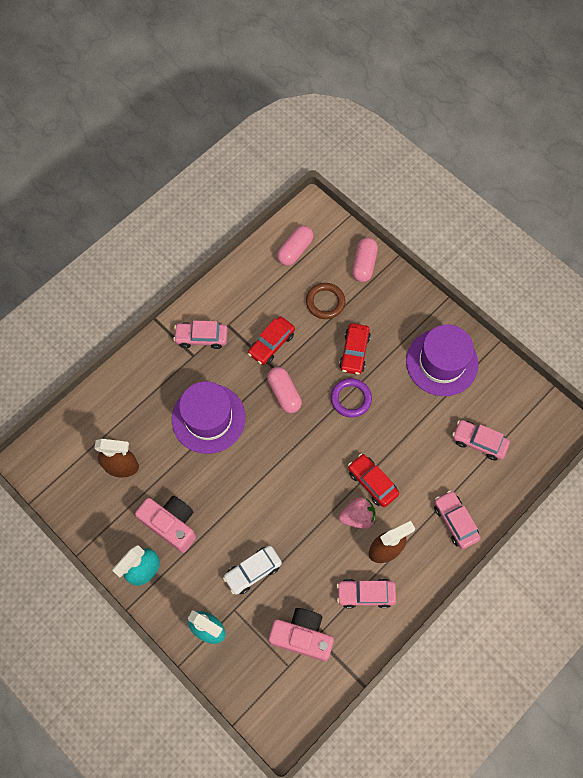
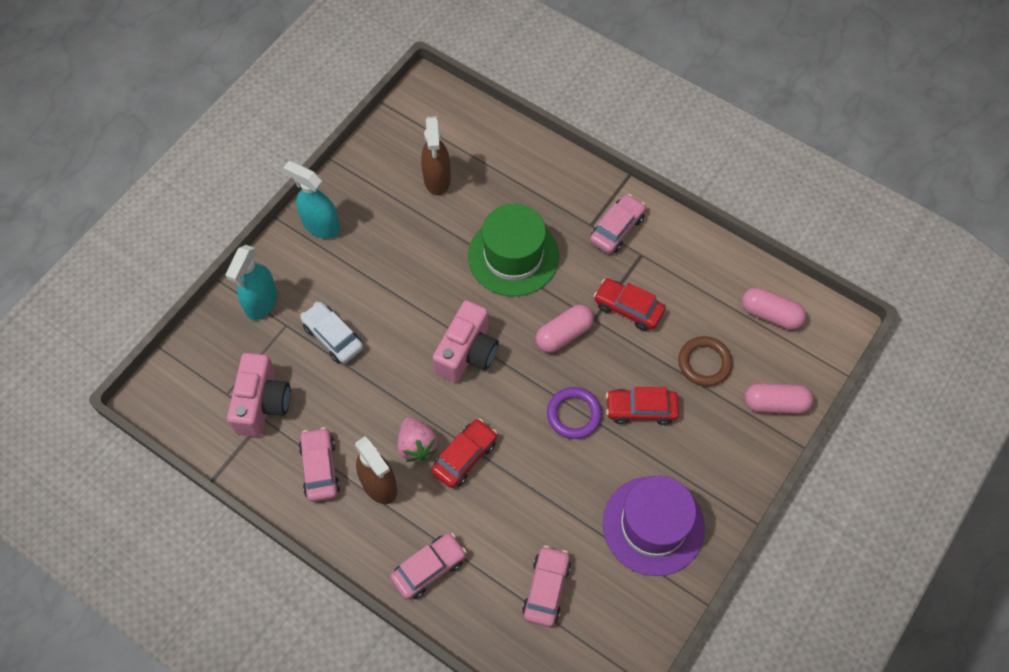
camera: 80 degrees right, 5 degrees down
pink camera [135,496,196,553] -> pink camera moved to [433,300,499,383]
purple hat [172,381,245,454] -> green hat [468,204,559,296]
pink car [173,321,228,349] -> pink car turned 45 degrees clockwise [590,194,646,254]

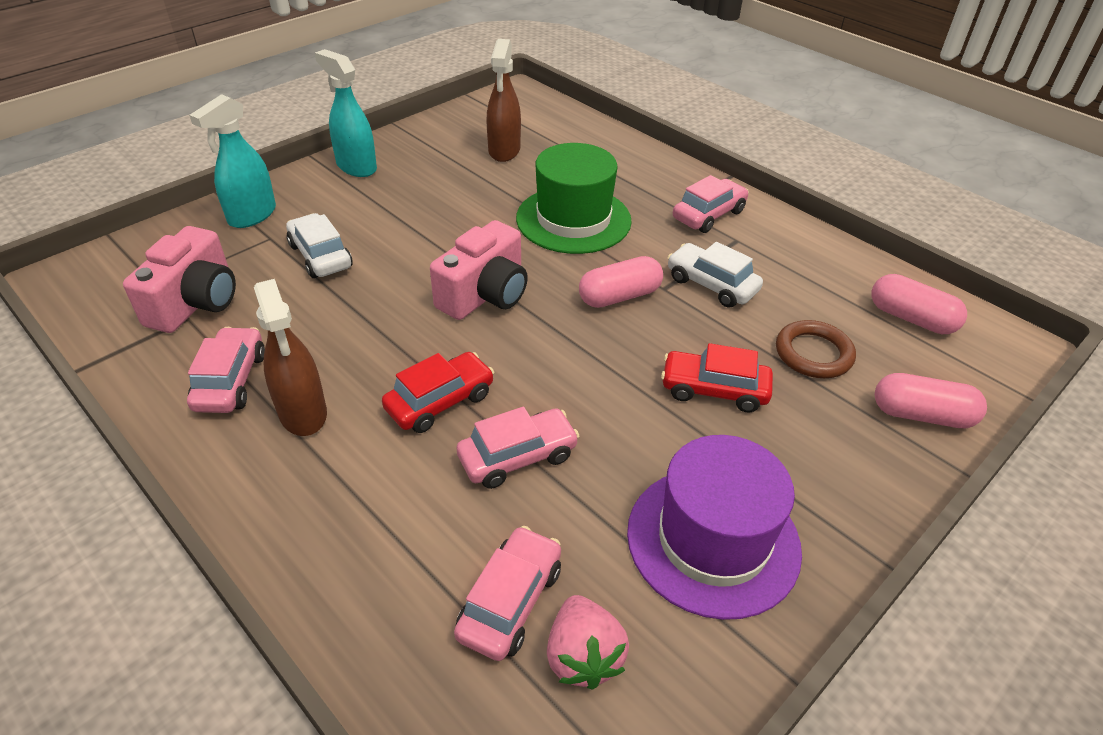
camera: 10 degrees right, 20 degrees down
pink car [390,533,467,600] -> pink car moved to [456,407,579,489]
pink strawberry [397,417,437,462] -> pink strawberry moved to [547,595,629,689]
purple ring [547,387,602,439] -> none
red car [594,278,665,331] -> white car [667,242,763,308]

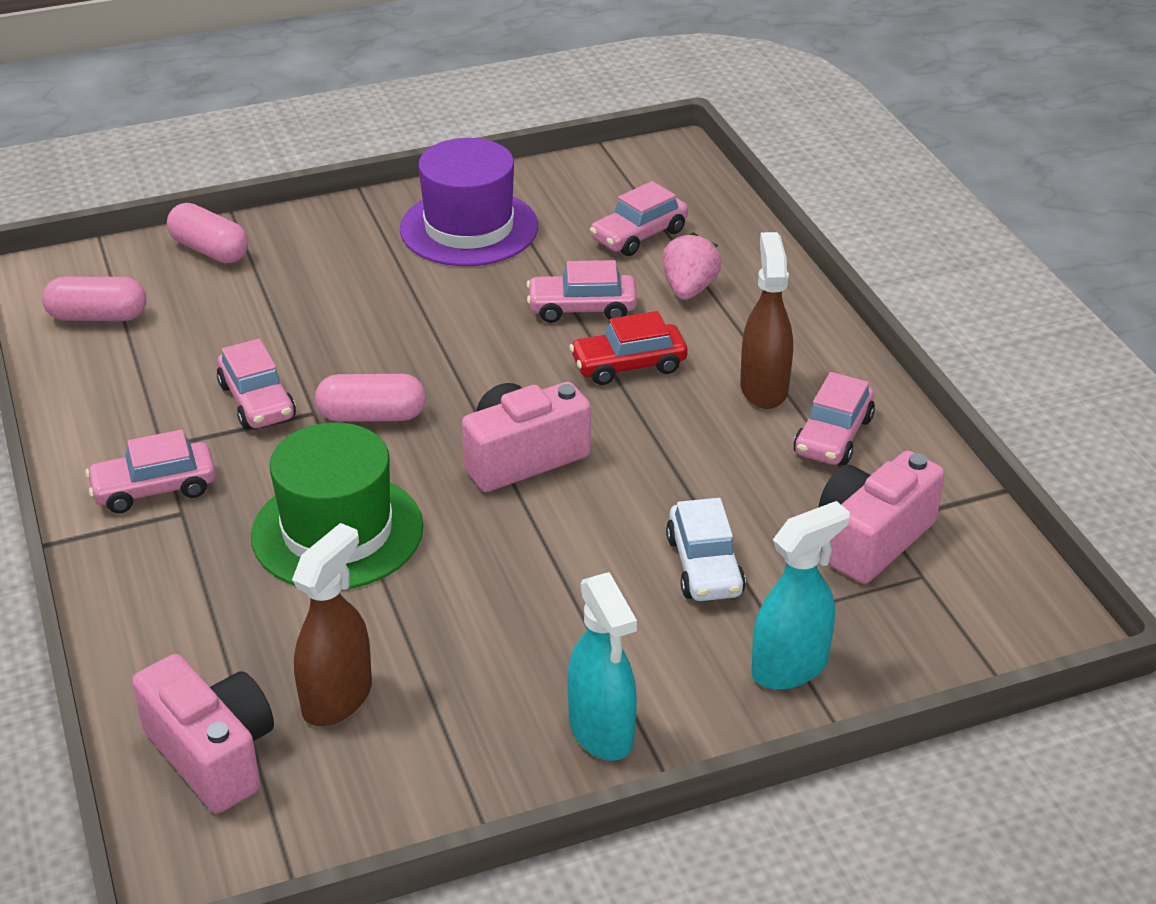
camera: 155 degrees left, 5 degrees down
pink strawberry [547,595,629,689] -> pink strawberry moved to [662,232,722,300]
red car [661,343,773,412] -> none
white car [667,242,763,308] -> pink car [217,339,296,429]
brown ring [776,320,856,378] -> none
pink capsule [872,274,967,334] -> pink capsule turned 60 degrees counterclockwise [42,276,147,321]
none -> pink camera [132,654,274,814]

